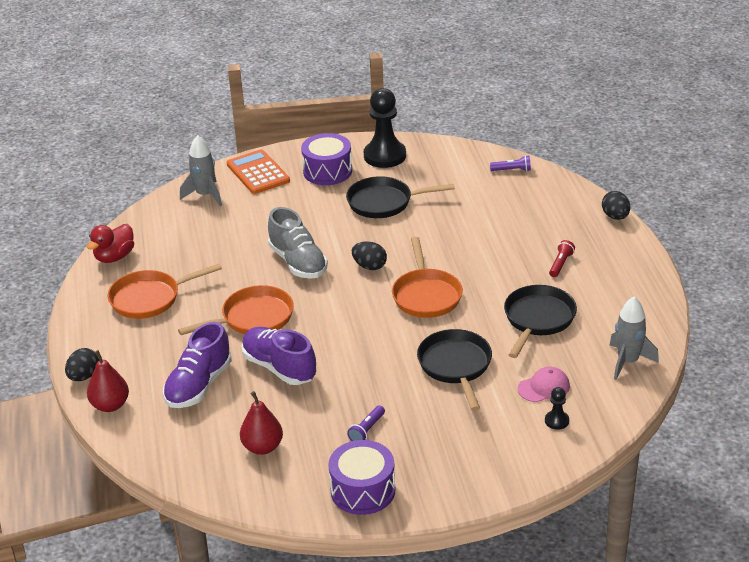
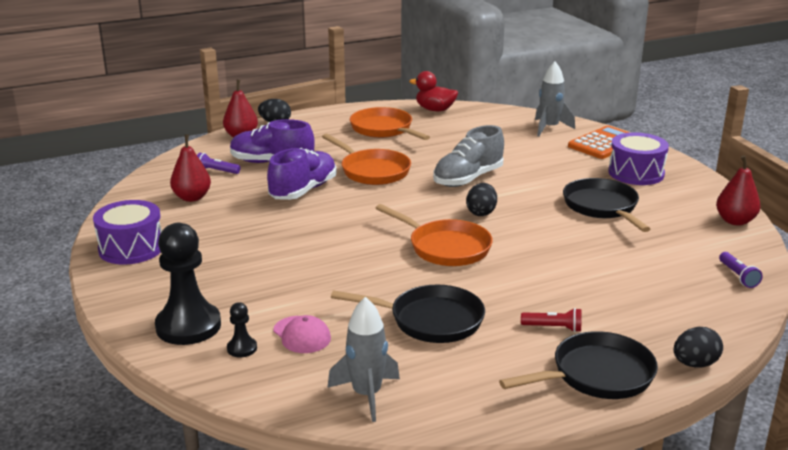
camera: 75 degrees right, 10 degrees down
purple flashlight [347,405,385,441] -> purple flashlight moved to [197,153,240,174]
black pawn [364,88,406,168] -> black pawn moved to [155,223,221,345]
orange pan [392,237,463,318] -> orange pan turned 120 degrees counterclockwise [375,204,493,266]
black pan [417,329,492,411] -> black pan moved to [499,331,658,399]
none -> red pear [716,156,760,226]

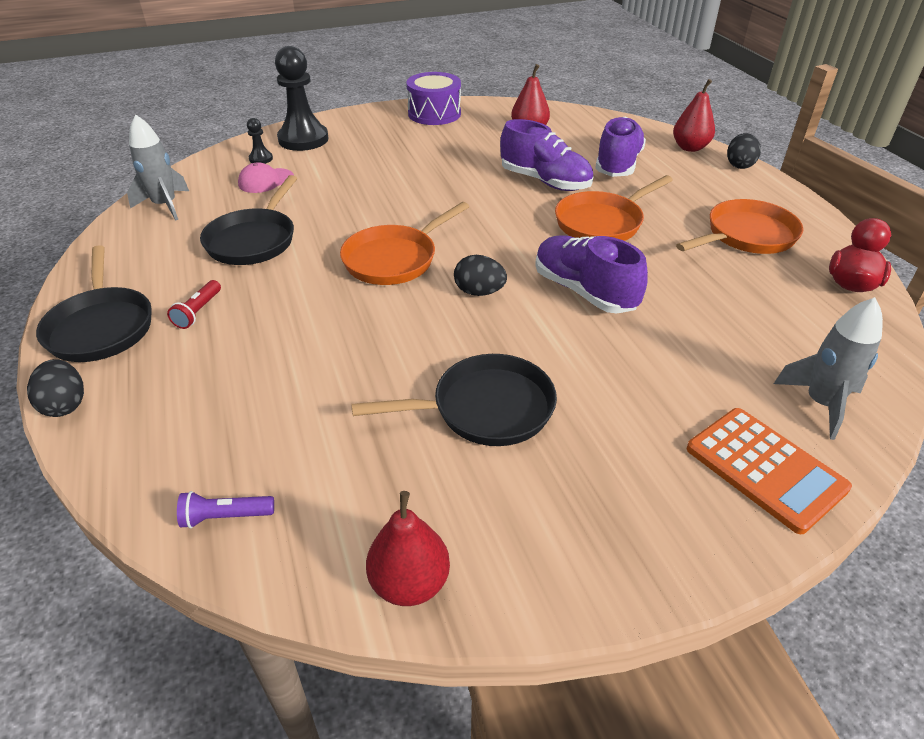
camera: 95 degrees right, 15 degrees up
purple flashlight [197,153,240,174] -> none
grey shoe [433,125,504,187] -> purple shoe [535,235,648,314]
purple drum [608,132,669,185] -> none

